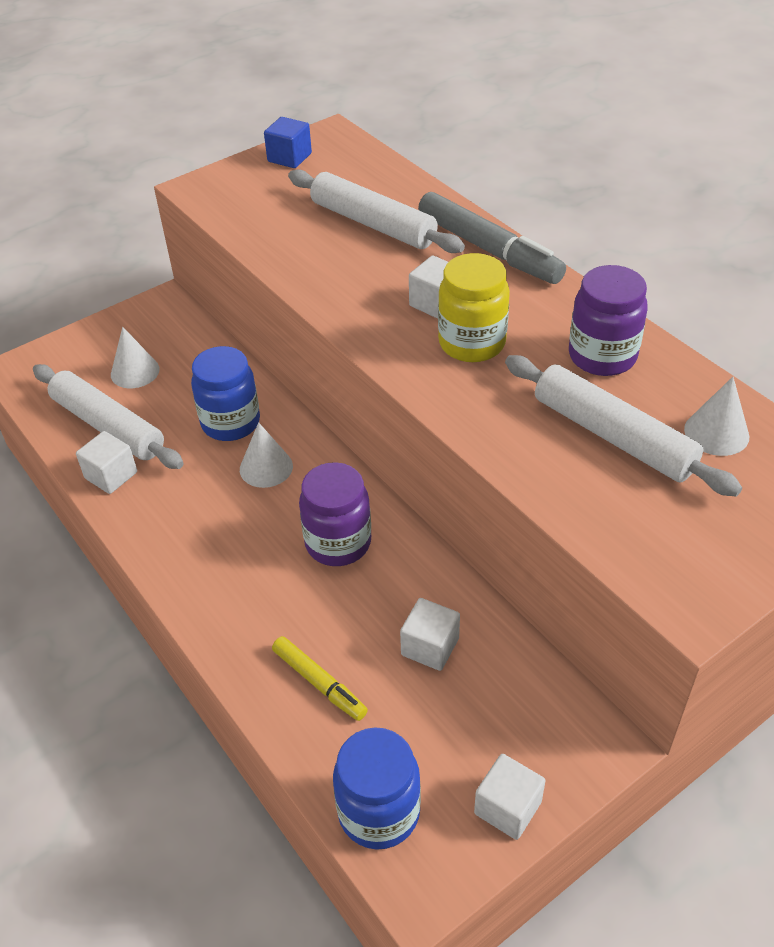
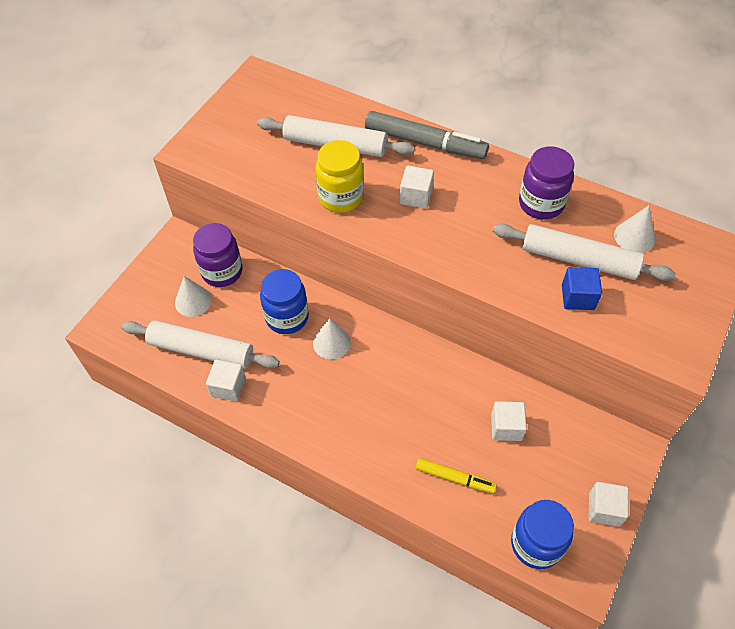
camera: 25 degrees left, 10 degrees up
blue cube [264,117,312,168] -> blue cube moved to [562,267,602,310]
purple jar [299,462,371,566] -> purple jar moved to [193,223,243,287]
yellow jar [438,253,510,362] -> yellow jar moved to [316,140,364,213]

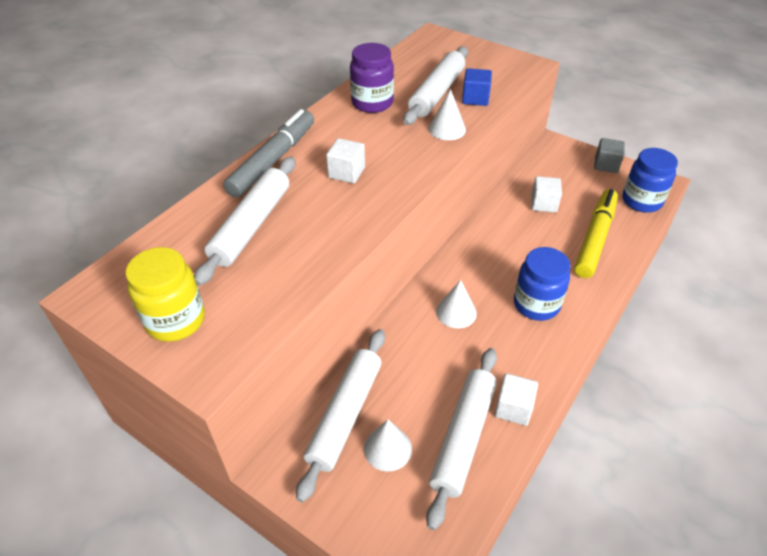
camera: 85 degrees left, 10 degrees down
purple jar [193,223,243,287] -> white rolling pin [296,329,385,502]
blue jar [260,269,309,334] -> blue jar moved to [514,247,570,321]
yellow jar [316,140,364,213] -> yellow jar moved to [126,247,205,342]
yellow marker [416,458,497,494] -> yellow marker [574,189,618,278], size x1.77
white cube [588,482,629,527] -> grey cube [594,138,625,173]
white cone [614,205,655,253] -> white cone moved to [428,89,466,140]

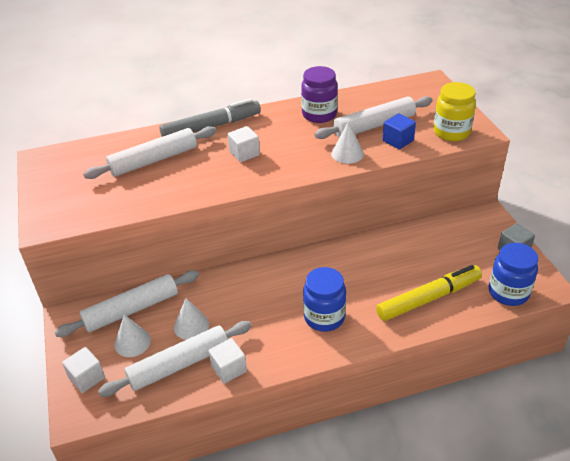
camera: 40 degrees right, 5 degrees down
yellow jar [126,247,205,342] -> yellow jar moved to [433,82,476,141]
white cone [436,280,477,328] -> white cone moved to [174,298,209,340]
white cube [531,176,562,213] -> white cube moved to [62,347,105,393]

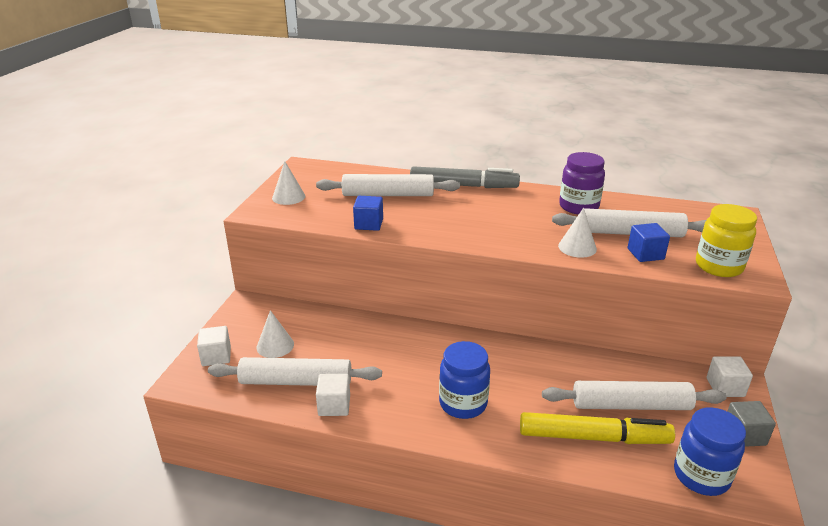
camera: 30 degrees right, 10 degrees down
white rolling pin [55,270,199,337] -> white rolling pin moved to [542,381,727,410]
white cone [174,298,209,340] -> white cone moved to [272,161,305,205]
white cube [228,126,260,162] -> white cube moved to [707,356,753,397]
none -> blue cube [353,196,383,231]

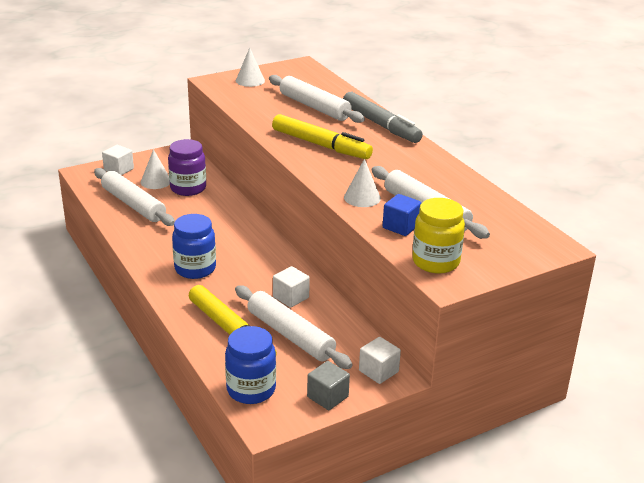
camera: 45 degrees right, 0 degrees up
white cube [316,374,350,416] -> white cube moved to [273,266,310,308]
blue cube [353,196,383,231] -> none
purple jar [559,152,605,215] -> purple jar moved to [168,139,206,196]
none -> yellow marker [272,114,373,159]

